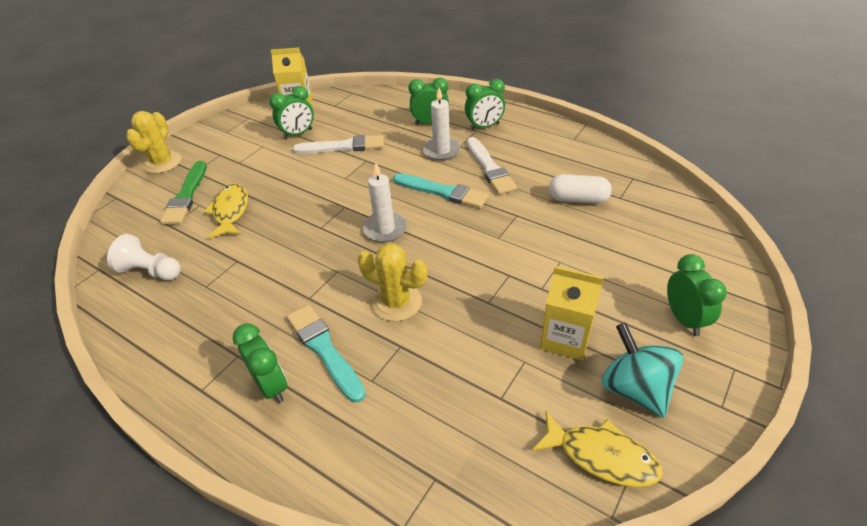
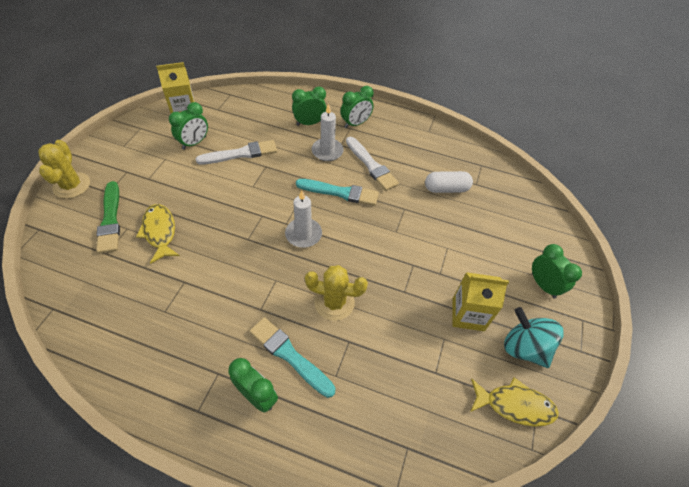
camera: 20 degrees left, 10 degrees up
white pawn [107,234,181,280] -> none

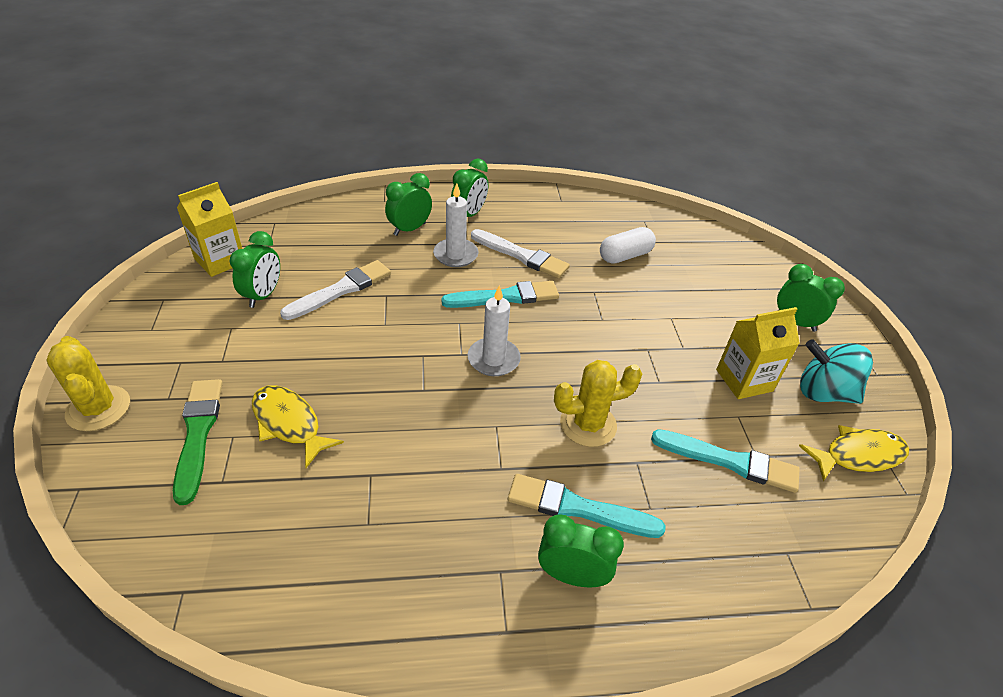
camera: 25 degrees left, 10 degrees down
green brush [96,181,120,253] -> green brush turned 150 degrees counterclockwise [173,379,223,505]
none -> turquoise brush [651,429,800,493]

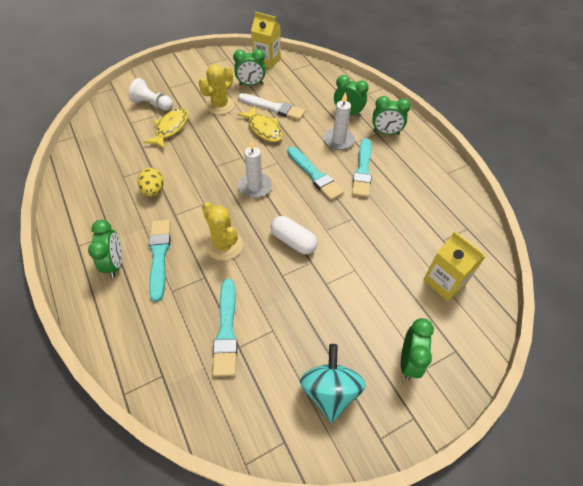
camera: 70 degrees right, 10 degrees up
yellow cactus [47,336,130,431] -> yellow cactus moved to [199,65,235,115]
green brush [173,379,223,505] -> white pawn [129,78,173,111]
white brush [471,229,570,278] -> turquoise brush [352,138,372,198]
white capsule [600,227,656,264] -> white capsule moved to [271,216,318,254]
yellow carton [716,307,800,399] -> yellow carton moved to [423,231,486,301]
yellow fish [799,425,909,481] -> yellow fish moved to [237,106,283,142]
none -> yellow egg [138,168,164,197]

